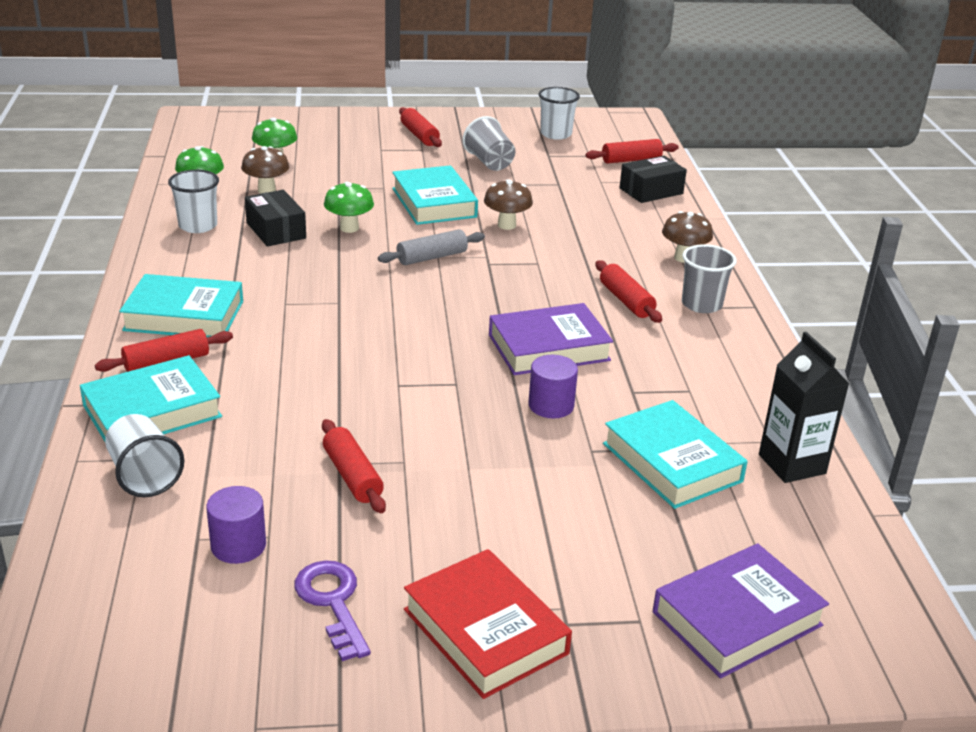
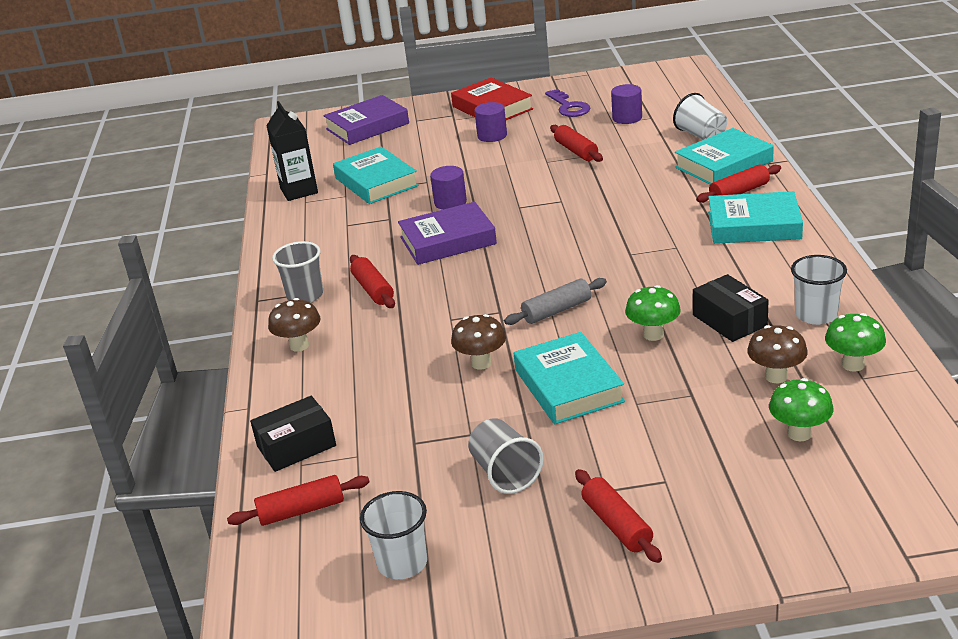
camera: 175 degrees left, 0 degrees up
none -> purple cylinder [475,102,507,142]

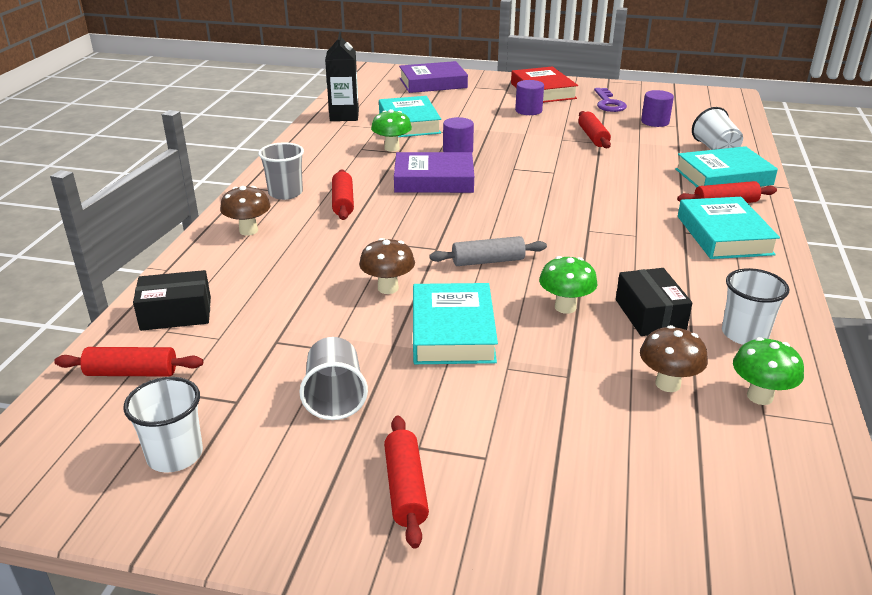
camera: 15 degrees right, 0 degrees up
turquoise book [708,191,803,244] -> turquoise book turned 60 degrees clockwise [678,197,780,259]
green mushroom [769,378,834,441] -> green mushroom moved to [371,109,412,152]

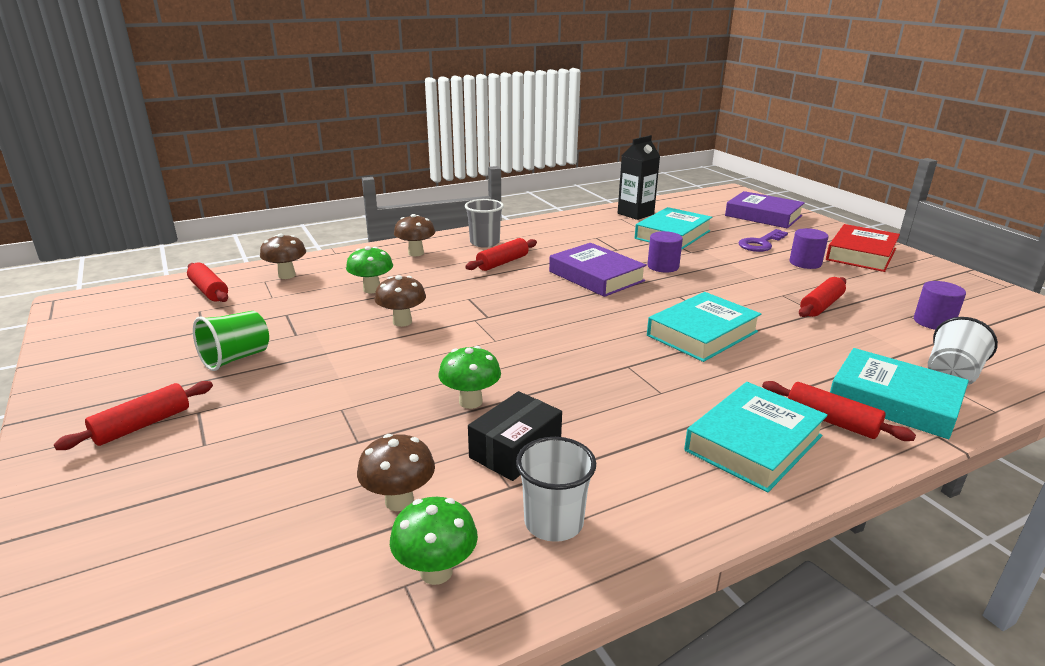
camera: 50 degrees right, 5 degrees down
white cup [123,377,203,472] -> none
black box [133,270,211,331] -> brown mushroom [260,234,306,279]
grey cup [299,337,368,420] -> green cup [193,311,269,371]
green mushroom [371,109,412,152] -> green mushroom moved to [346,246,393,293]
turquoise book [413,283,498,364] -> turquoise book moved to [647,292,761,362]
grey rolling pin [429,236,547,266] -> none
purple key [594,88,627,112] -> purple key moved to [739,229,788,252]

